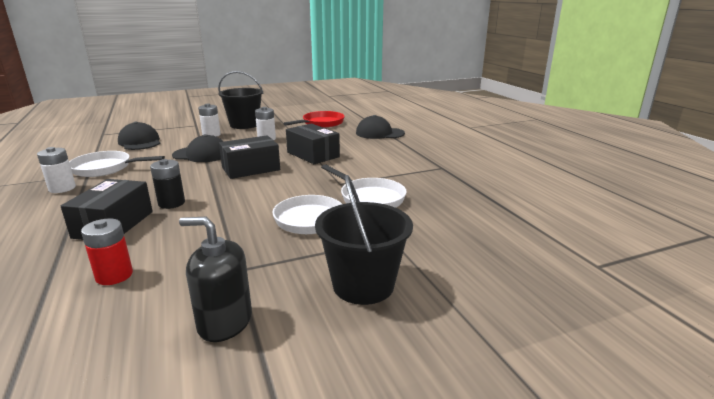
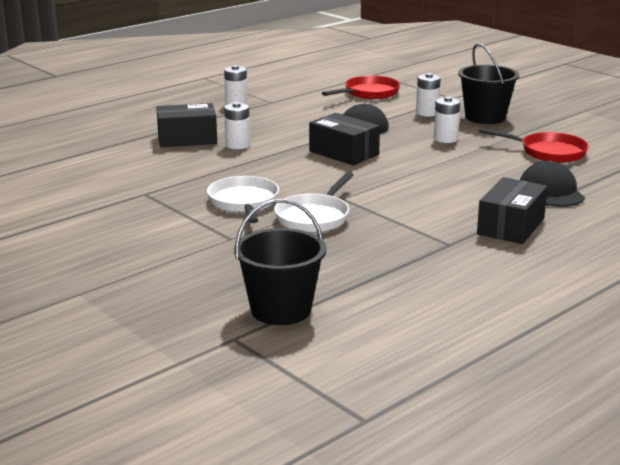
camera: 70 degrees right, 0 degrees up
white pan [69,151,165,177] -> none
red battery [81,218,133,285] -> none
black cap [118,122,161,150] -> red pan [322,76,400,99]
black battery [150,159,185,209] -> white battery [224,102,250,149]
black soap dispenser [179,217,252,342] -> none
black box [286,123,340,164] -> black box moved to [477,177,548,244]
black bucket [315,175,413,305] -> black bucket moved to [234,199,326,325]

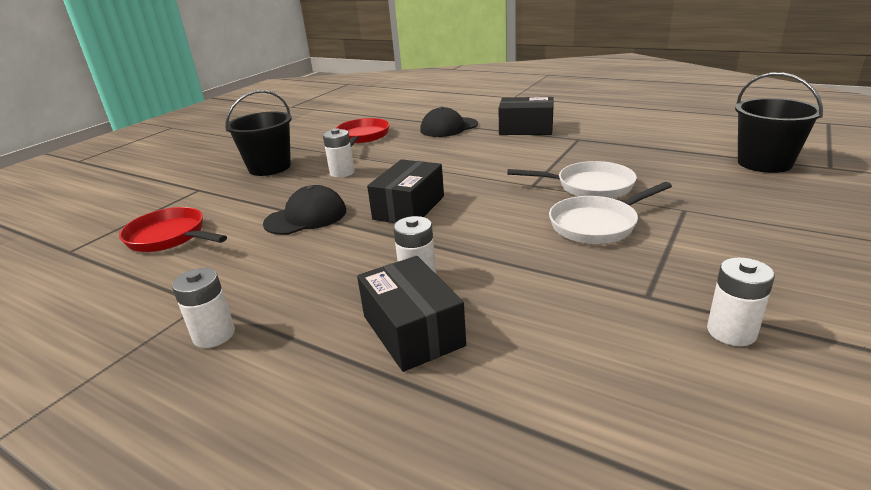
camera: 105 degrees left, 5 degrees up
white battery [416,73,441,117] -> white battery moved to [707,257,775,346]

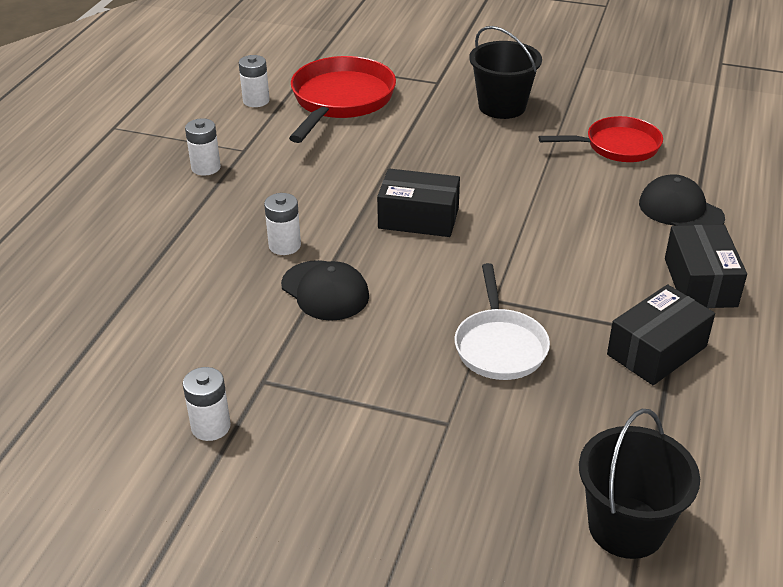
camera: 75 degrees right, 10 degrees up
red pan [119,207,227,252] -> red pan [289,56,396,143], size x1.52
black cap [263,185,346,235] -> black cap moved to [281,260,369,321]
white battery [323,128,355,178] -> white battery moved to [239,55,270,107]
black box [357,256,466,372] -> black box moved to [607,284,715,385]
white pan [549,182,672,244] -> none

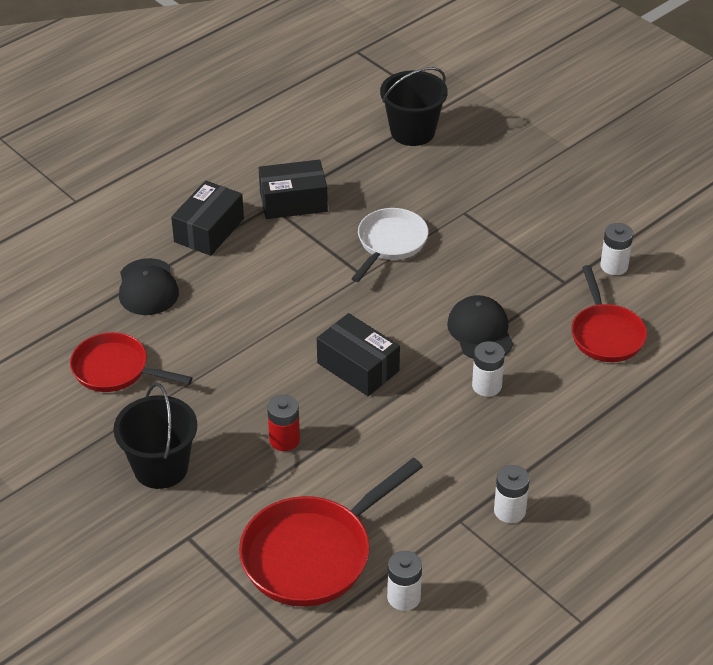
camera: 150 degrees left, 5 degrees up
none -> red battery [267,395,300,451]
none -> red pan [571,265,647,362]

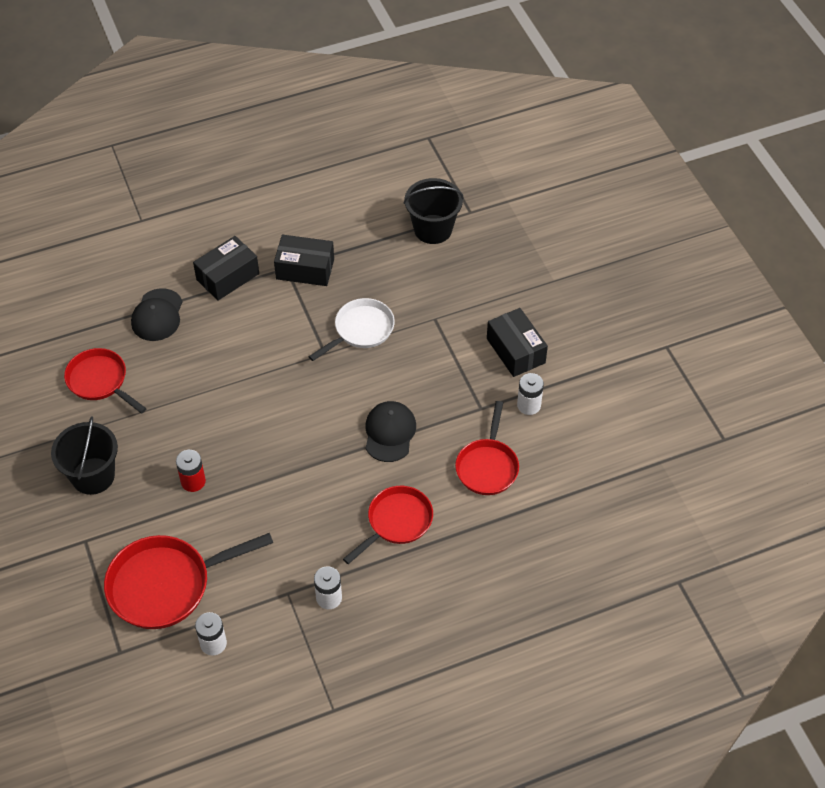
camera: 20 degrees right, 10 degrees up
black box [317,313,400,396] -> black box moved to [487,308,548,377]
white battery [472,341,505,397] -> none
none -> red pan [343,486,433,564]

